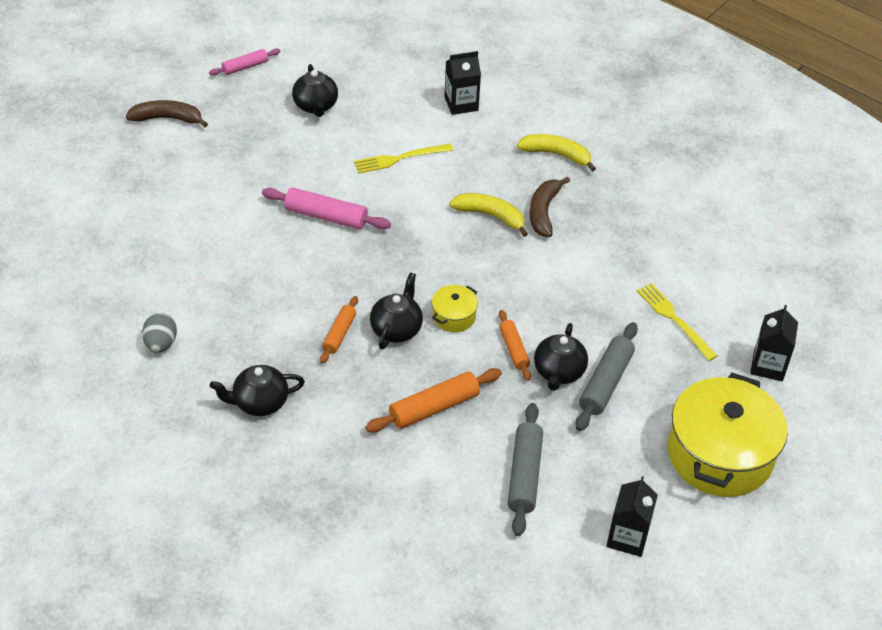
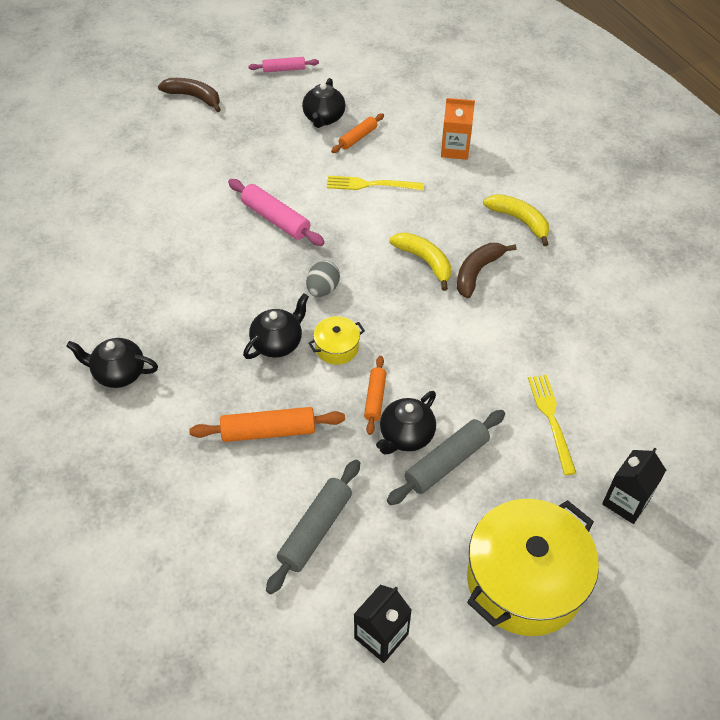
camera: 25 degrees right, 5 degrees up
grey egg [142,313,177,353] -> grey egg moved to [306,261,340,297]
orange rolling pin [320,296,358,364] -> orange rolling pin moved to [331,113,384,153]
black carton [445,51,481,115] -> orange carton [441,98,475,160]

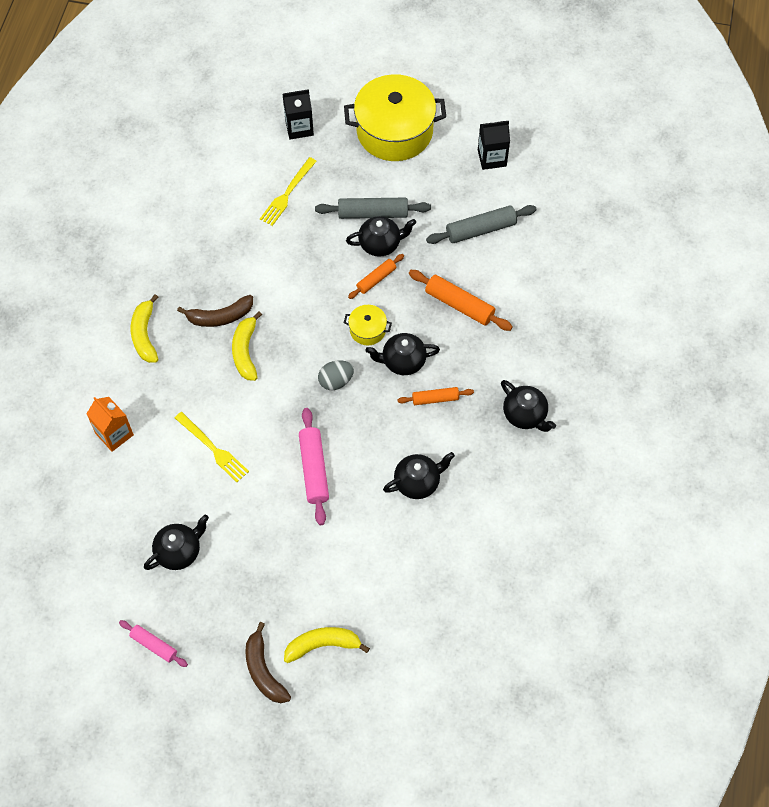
camera: 140 degrees left, 10 degrees up
orange rolling pin [331,113,384,153] -> orange rolling pin moved to [397,387,474,405]
none -> yellow banana [284,627,370,663]
none -> black teapot [383,452,455,499]

